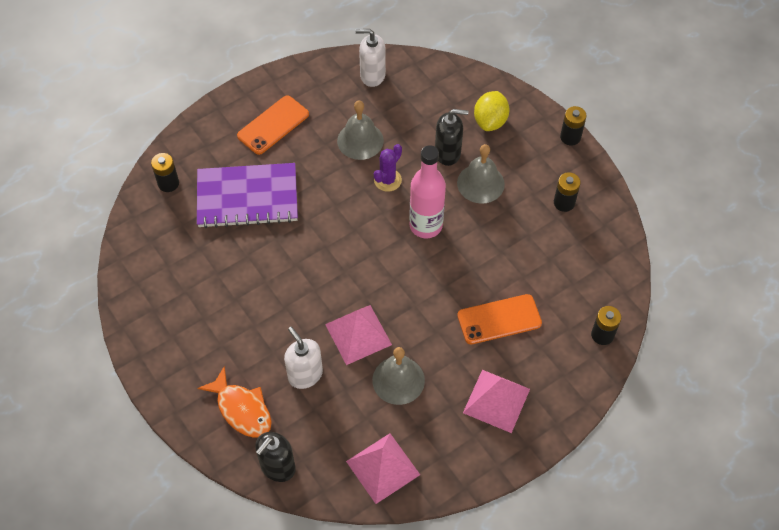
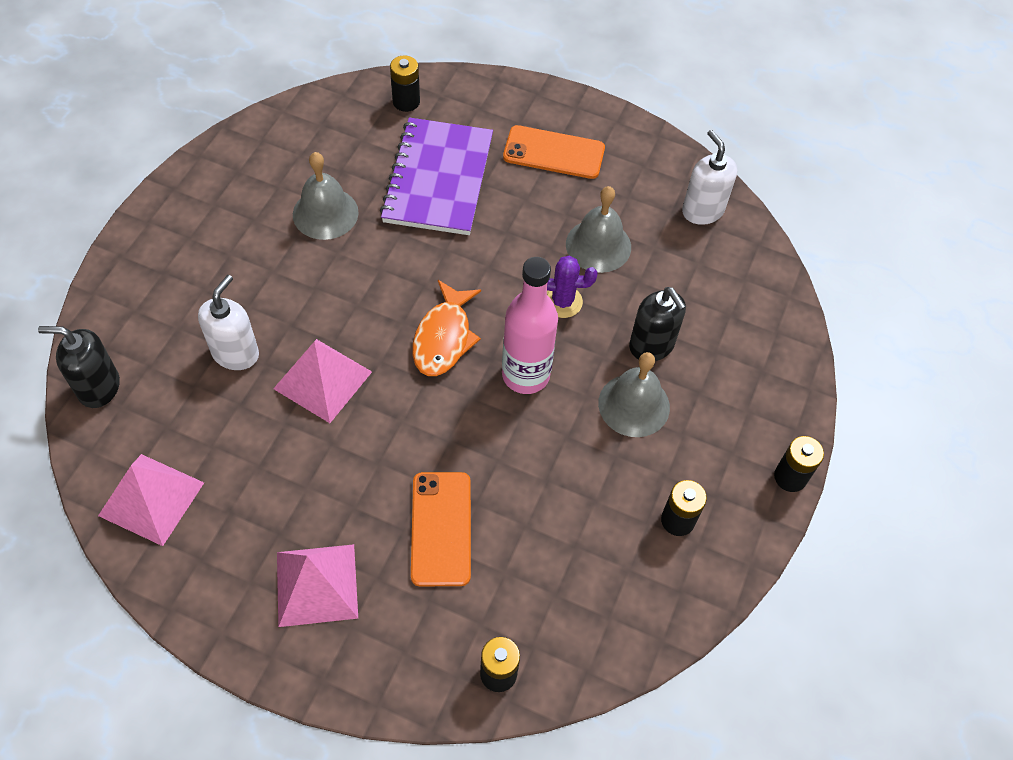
camera: 55 degrees right, 0 degrees up
purple notebook [197,163,298,228] -> purple notebook turned 45 degrees clockwise [380,117,493,235]
orange fish [198,366,272,438] -> orange fish moved to [412,280,481,376]
grey bell [372,347,425,405] -> grey bell moved to [293,152,359,240]
orange phone [457,294,542,344] -> orange phone turned 45 degrees clockwise [411,472,471,586]
yellow lemon [474,91,509,131] -> none

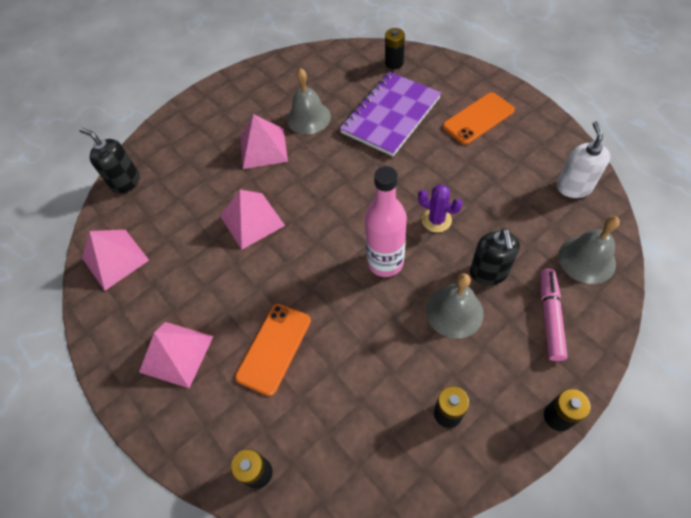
camera: 35 degrees right, 0 degrees up
white soap dispenser [198,275,259,370] -> none
orange fish [412,280,481,376] -> none
orange phone [503,125,605,179] -> orange phone turned 75 degrees counterclockwise [443,92,515,145]
grey bell [566,186,631,273] -> grey bell moved to [559,216,620,284]
none -> pink pyramid [240,114,288,169]
none -> pink marker [541,268,568,361]

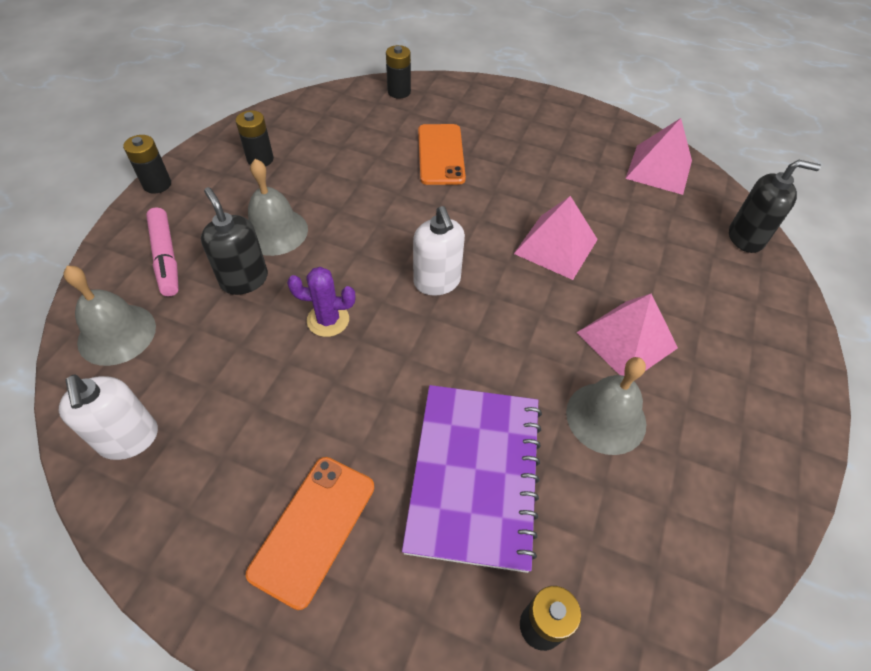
camera: 145 degrees right, 5 degrees down
pink pyramid [139,322,214,388] -> none
pink bottle [365,166,407,277] -> none
none -> white soap dispenser [413,206,465,296]

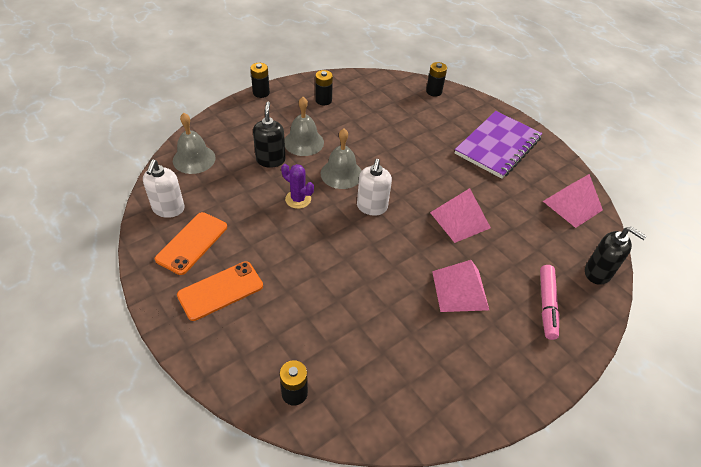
camera: 30 degrees right, 5 degrees down
pink marker [146,207,179,297] -> pink marker moved to [540,265,559,340]
purple notebook [402,385,542,573] -> purple notebook moved to [455,111,542,179]
orange phone [418,124,466,185] -> orange phone moved to [155,212,227,275]
grey bell [566,357,646,455] -> grey bell moved to [321,129,362,189]

